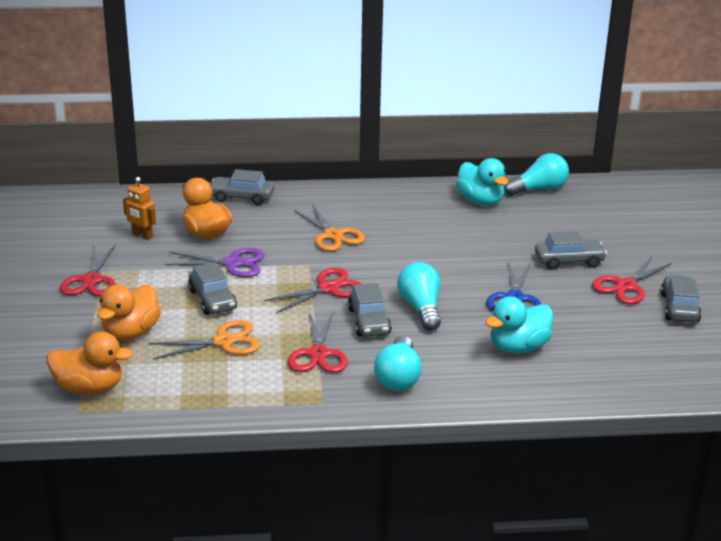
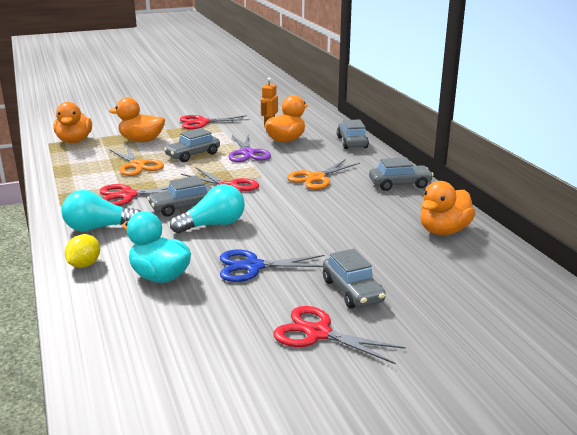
camera: 75 degrees right, 5 degrees down
turquoise duck [456,158,508,206] -> orange duck [420,181,475,235]
turquoise light bulb [504,153,569,196] -> none
grey car [661,275,702,322] -> grey car moved to [369,157,434,191]
none -> yellow lemon [65,234,100,268]

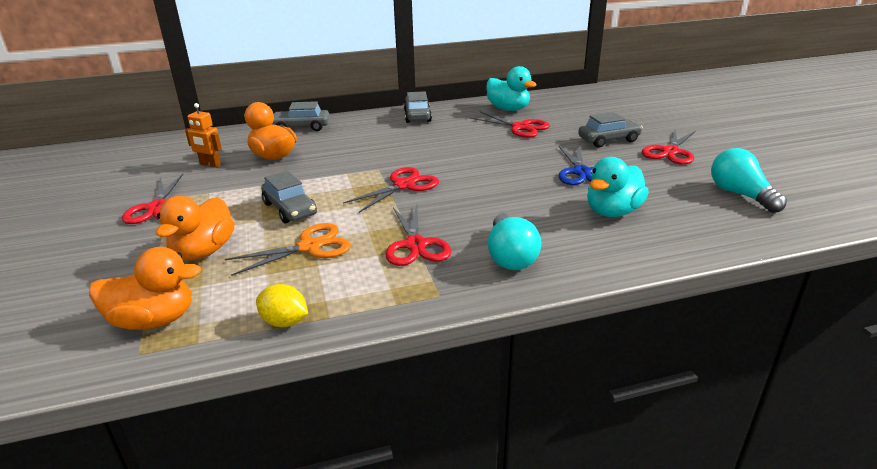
camera: 85 degrees left, 5 degrees up
yellow lemon [65,234,100,268] -> yellow lemon moved to [256,284,308,327]
grey car [147,176,212,216] -> none
turquoise light bulb [170,184,245,234] -> turquoise light bulb moved to [711,148,787,213]
purple scissors [228,133,271,162] -> none
orange scissors [287,159,360,190] -> none
orange duck [420,181,475,235] -> turquoise duck [486,66,537,111]
none -> red scissors [469,111,550,138]

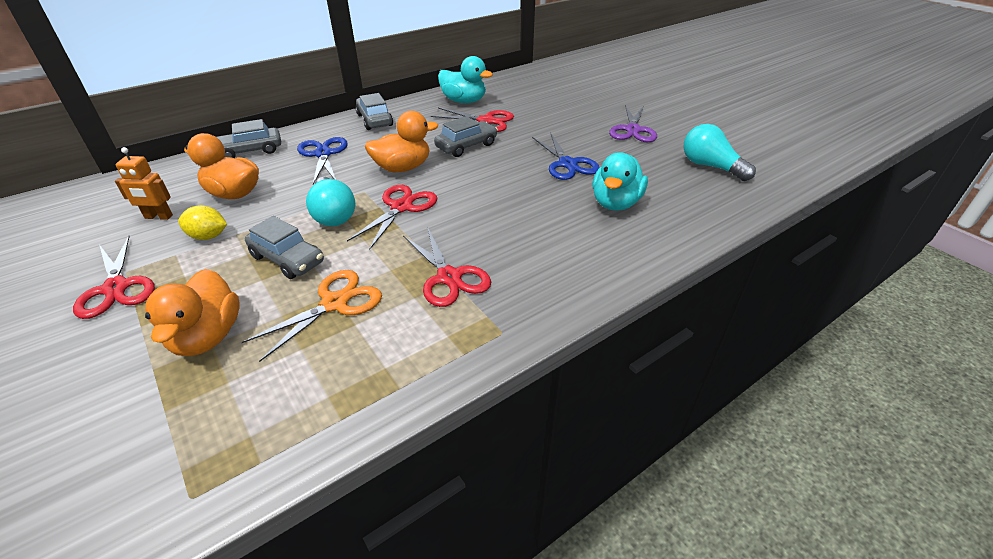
camera: 20 degrees left, 10 degrees up
orange duck [89,247,201,330] -> orange duck moved to [365,111,438,172]
yellow lemon [256,284,308,327] -> yellow lemon moved to [178,205,227,240]
turquoise light bulb [488,213,541,270] -> turquoise light bulb moved to [306,177,355,226]
grey car [578,112,643,147] -> grey car moved to [434,116,498,157]
red scissors [642,130,695,165] -> purple scissors [609,105,657,142]
none -> blue scissors [297,137,348,184]

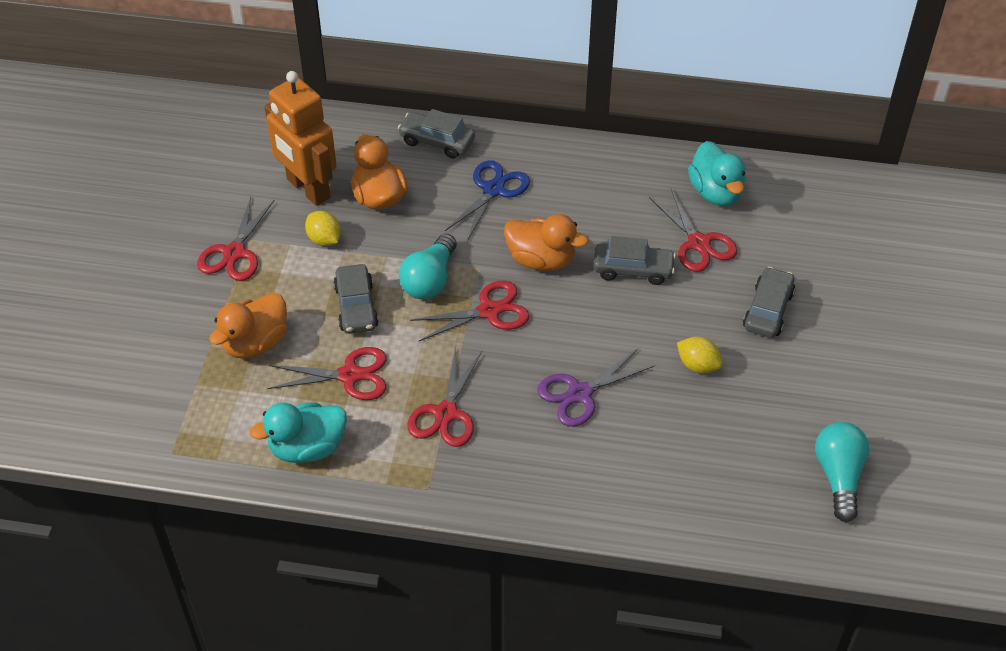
camera: 45 degrees right, 10 degrees up
orange robot [115,147,173,220] -> orange robot [264,71,337,206], size x2.03
orange scissors [241,270,382,362] -> red scissors [267,347,387,400]
grey car [355,93,393,130] -> grey car moved to [743,267,795,338]
blue scissors [532,134,600,180] -> yellow lemon [677,336,722,374]
turquoise duck [593,152,648,211] -> turquoise duck moved to [250,402,347,463]
purple scissors [609,105,657,142] -> purple scissors moved to [537,348,655,427]

